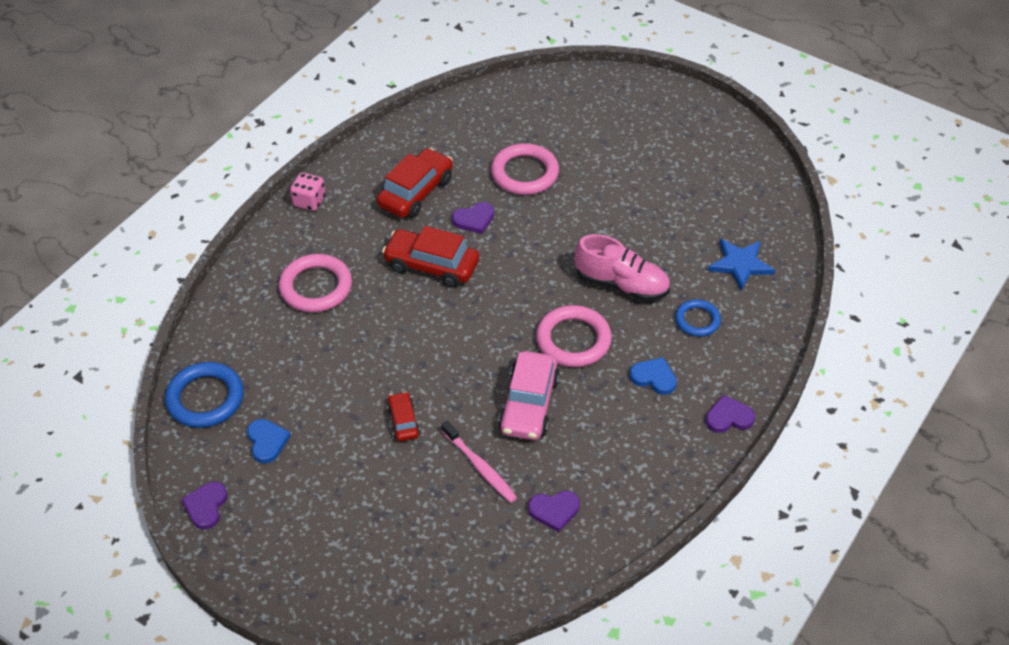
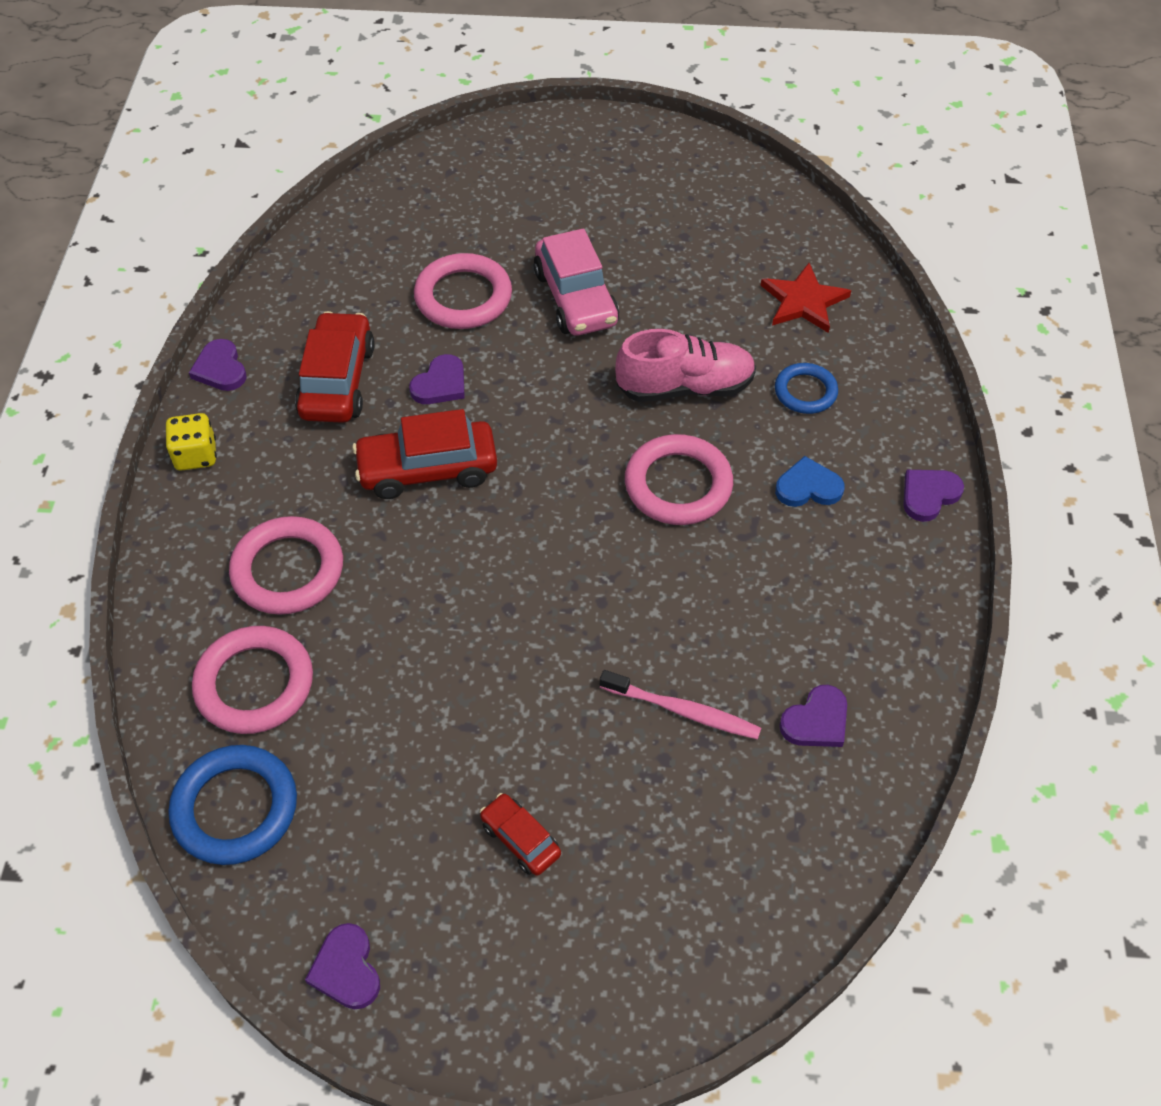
camera: 30 degrees left, 5 degrees up
blue heart [247,419,291,464] -> none
pink dice [290,172,326,211] -> yellow dice [165,413,217,471]
red car [387,391,420,441] -> red car moved to [480,793,561,876]
pink car [498,351,560,440] -> pink car moved to [534,229,619,336]
blue star [708,238,775,291] -> red star [761,263,851,333]
none -> purple heart [189,339,247,391]
none -> pink ring [192,626,313,734]

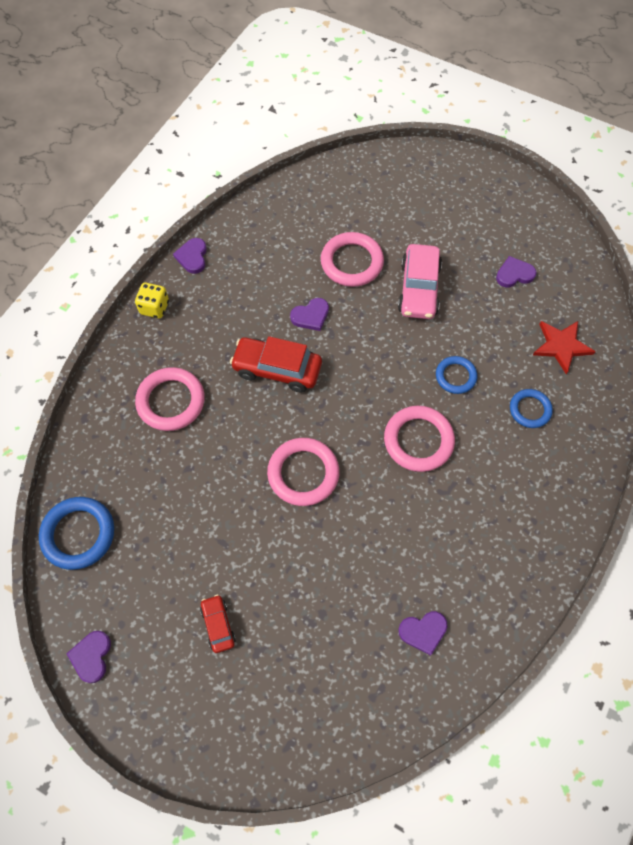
camera: 25 degrees right, 10 degrees up
pink ring [192,626,313,734] -> pink ring moved to [267,438,339,506]
red car [295,311,375,423] -> none
pink toothbrush [600,670,761,739] -> none
pink shoe [615,329,756,402] -> blue ring [436,356,477,394]
blue heart [775,456,845,507] -> none
purple heart [903,470,964,522] -> purple heart moved to [496,256,537,288]

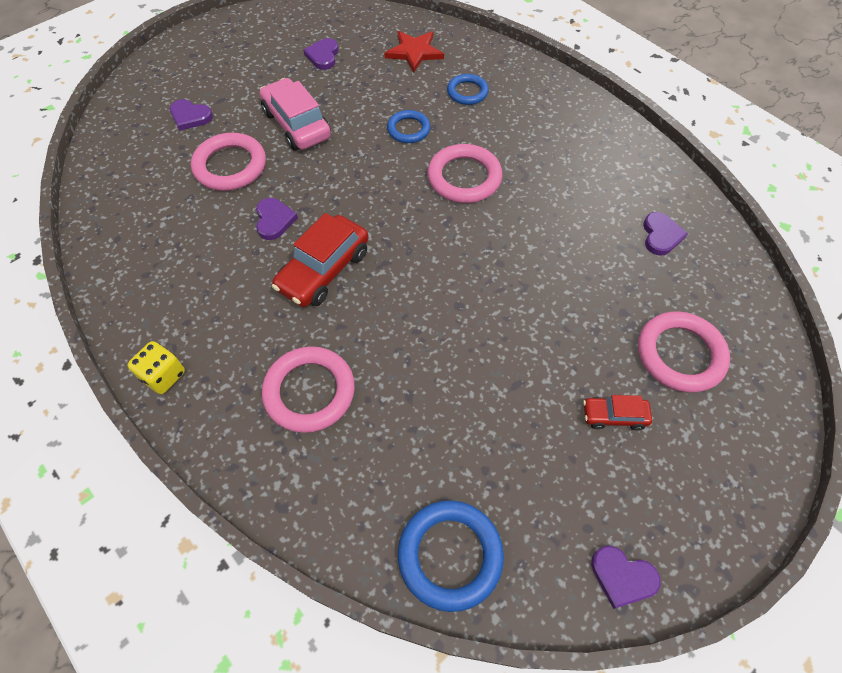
camera: 70 degrees left, 5 degrees down
purple heart [173,238,207,274] -> purple heart moved to [170,99,213,131]
pink ring [267,438,339,506] -> pink ring moved to [638,311,730,393]
pink car [398,244,442,319] -> pink car turned 150 degrees counterclockwise [260,78,331,150]

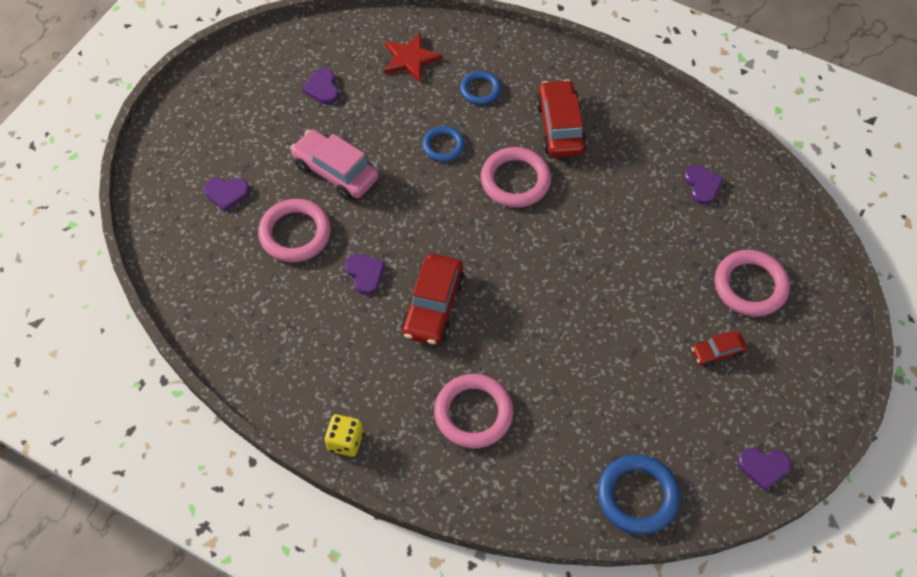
camera: 20 degrees left, 0 degrees up
none -> red car [536,79,587,158]

